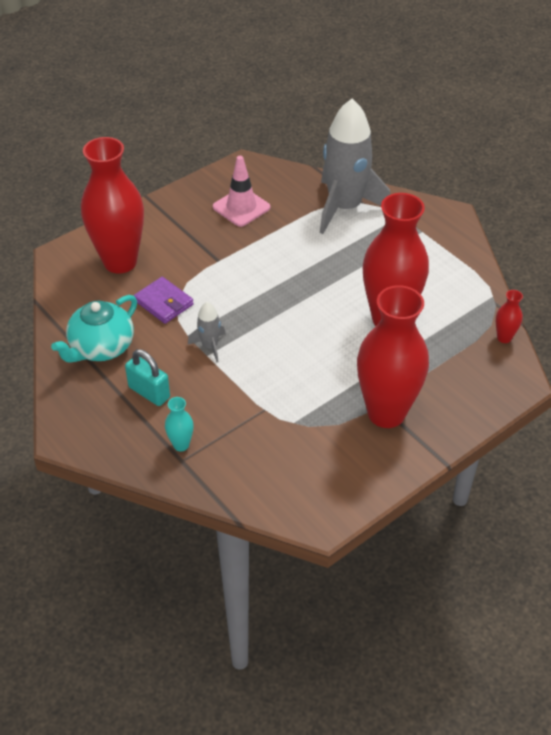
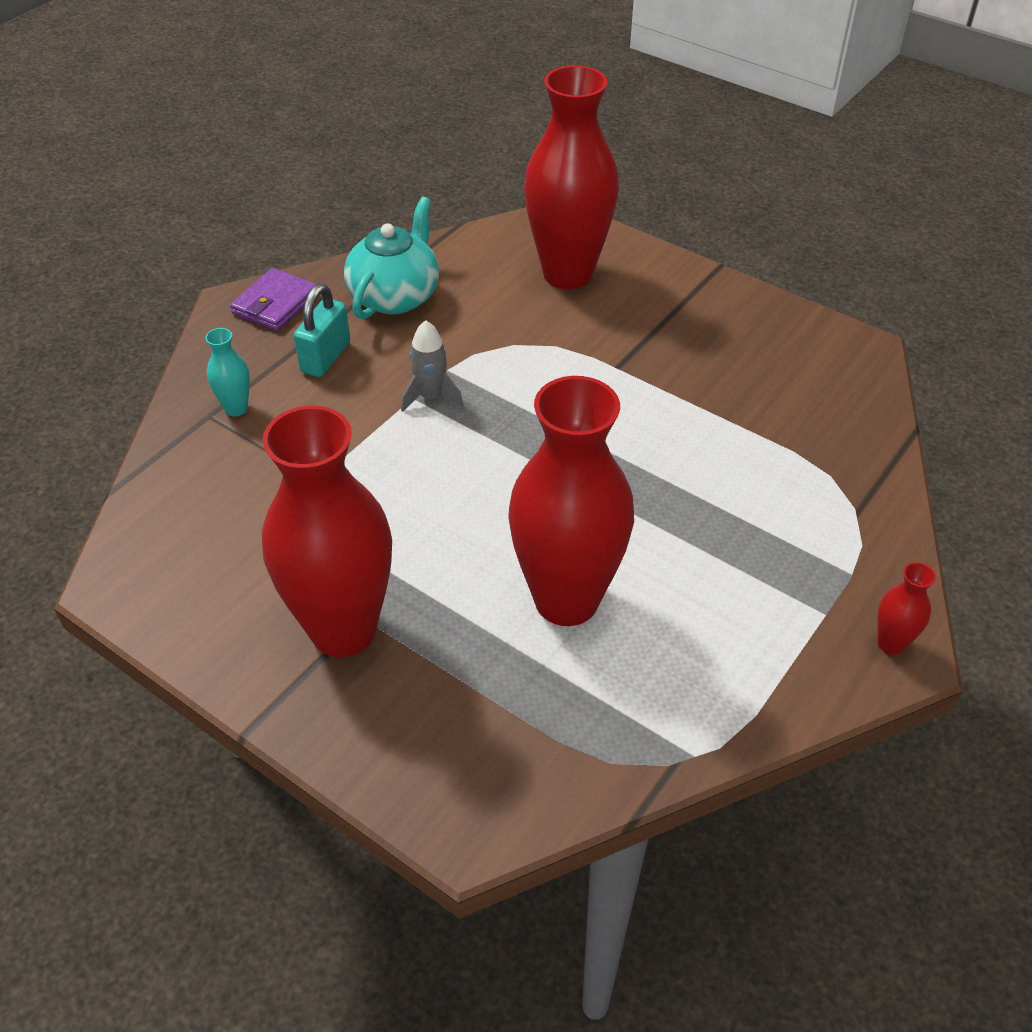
camera: 75 degrees right, 0 degrees up
turquoise teapot [51,295,137,363] -> turquoise teapot turned 90 degrees clockwise [344,197,439,320]
purple wallet [134,277,194,324] -> purple wallet moved to [230,268,317,331]
pink traffic cone [213,156,270,227] -> none
grey rocket [320,99,390,234] -> none
red vase [496,290,523,343] -> red vase moved to [877,562,936,655]

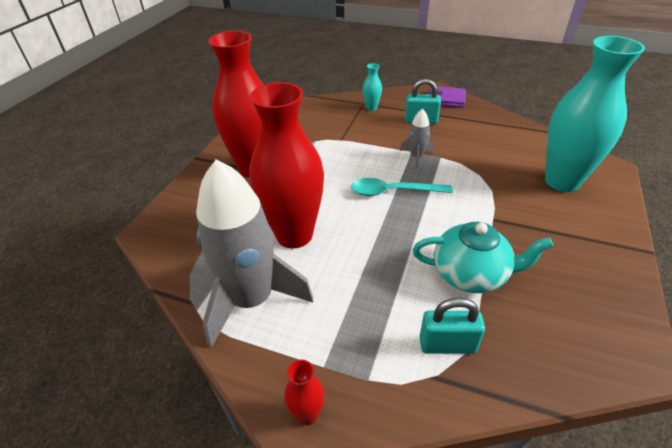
camera: 75 degrees right, 5 degrees down
turquoise teapot [344,197,439,320] -> turquoise teapot moved to [413,222,553,293]
red vase [524,65,619,289] -> turquoise vase [545,36,645,192]
none -> grey rocket [196,159,313,348]
none -> turquoise spoon [351,178,452,196]
none -> turquoise padlock [419,297,485,354]

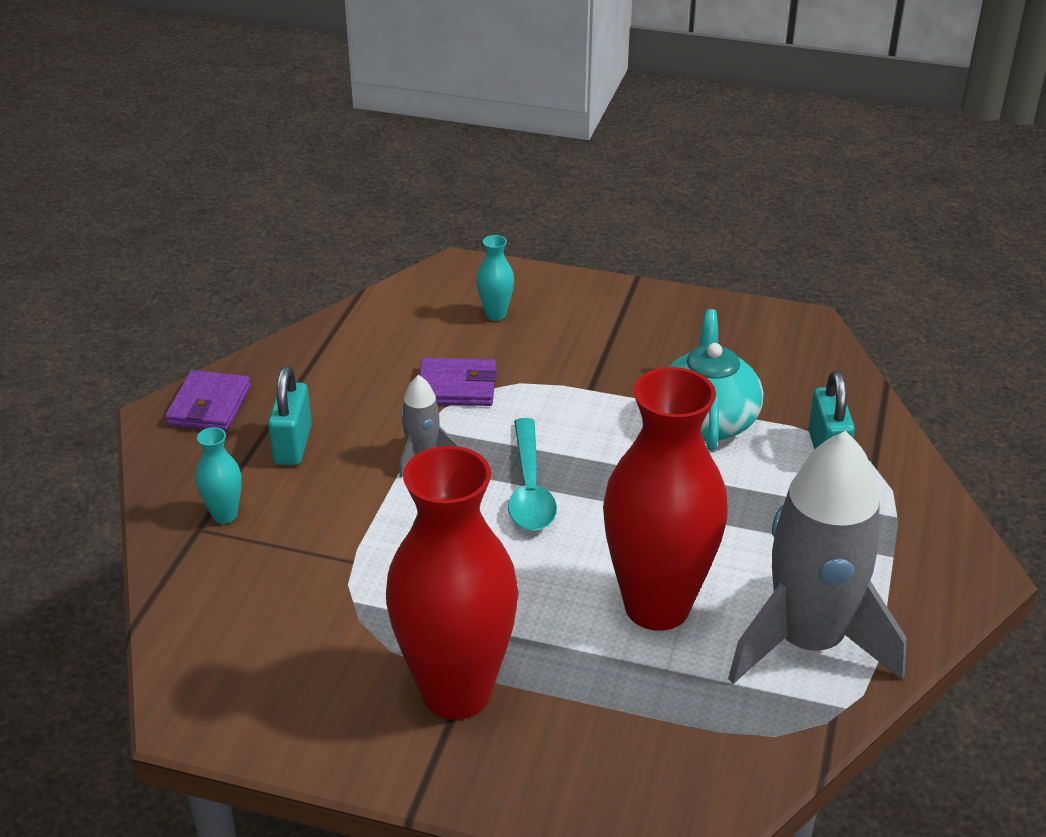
camera: 95 degrees left, 5 degrees down
red vase [284,360,325,425] -> none
turquoise vase [545,36,645,192] -> turquoise vase [476,235,514,321], size x0.40
none -> purple wallet [419,358,497,406]

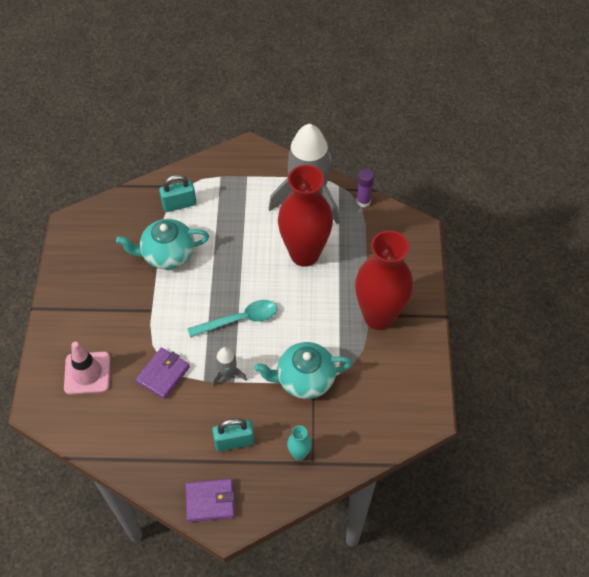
camera: 105 degrees left, 20 degrees up
purple wallet [419,358,497,406] -> purple wallet turned 45 degrees clockwise [136,348,190,399]
turquoise vase [476,235,514,321] -> pink traffic cone [64,342,110,395]
none -> turquoise teapot [254,342,352,399]
none -> purple glue stick [356,169,374,208]

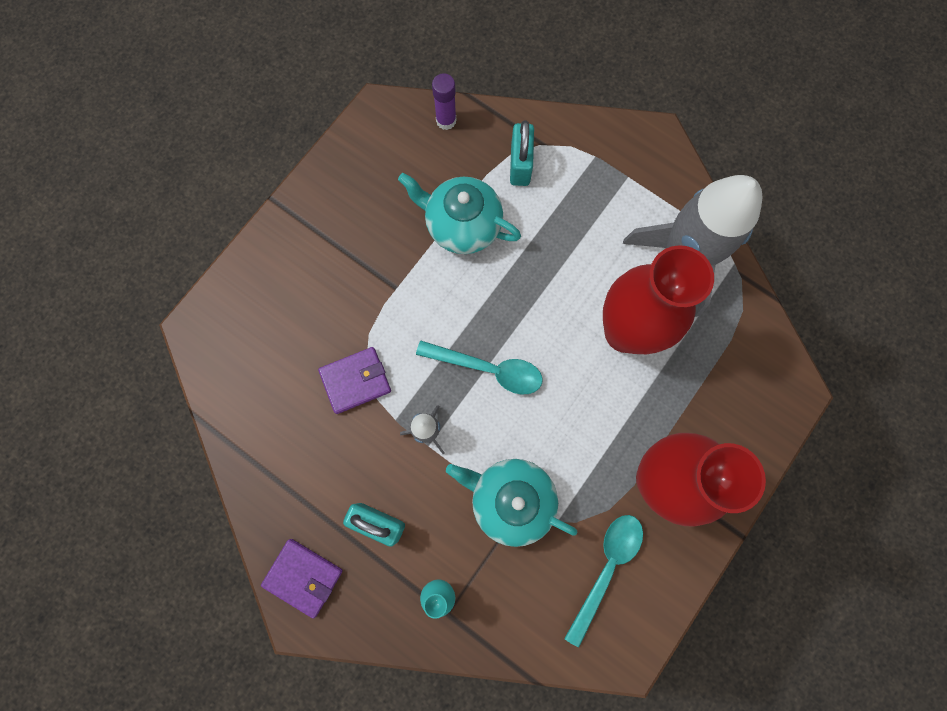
camera: 35 degrees right, 20 degrees up
pink traffic cone [64,342,110,395] -> none
turquoise padlock [159,175,196,212] -> turquoise padlock turned 75 degrees clockwise [510,120,534,186]
purple glue stick [356,169,374,208] -> purple glue stick moved to [432,73,456,130]
none -> turquoise spoon [564,515,643,647]

